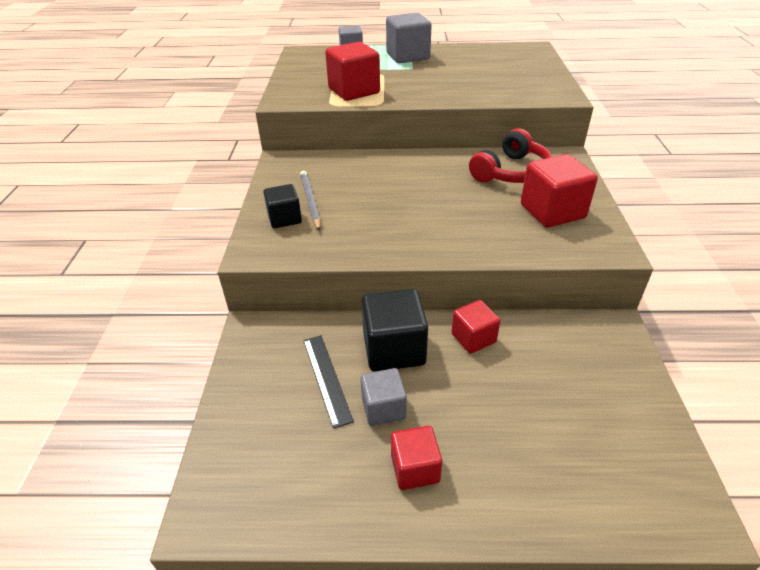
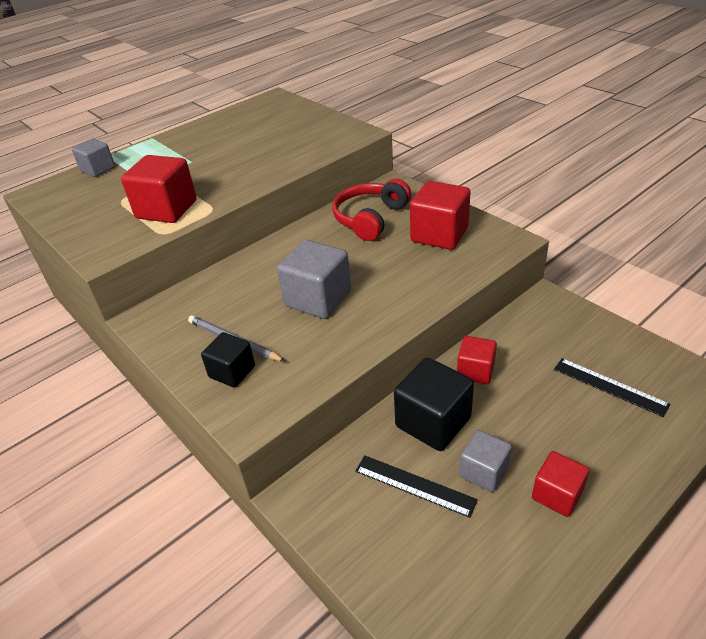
camera: 40 degrees left, 0 degrees up
grey cube [386,13,432,63] -> grey cube moved to [277,240,351,319]
red headphones [469,128,552,183] -> red headphones turned 150 degrees counterclockwise [332,179,411,241]
none -> black ruler [554,358,670,417]

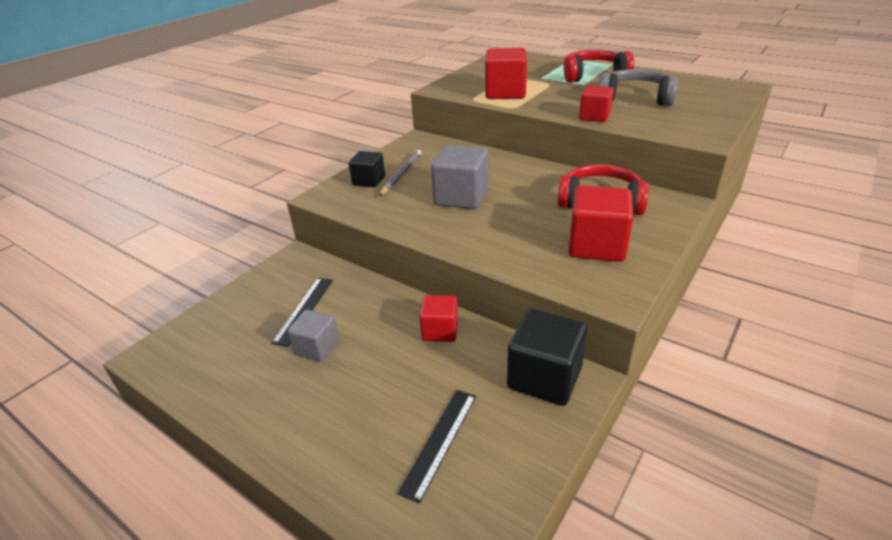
camera: 75 degrees right, 5 degrees down
grey cube [72,139,115,177] -> none
black cube [394,357,474,451] -> black cube moved to [507,309,587,406]
red cube [532,451,589,517] -> red cube moved to [579,85,614,122]
none -> red headphones [563,50,634,83]
none -> grey headphones [600,69,678,106]

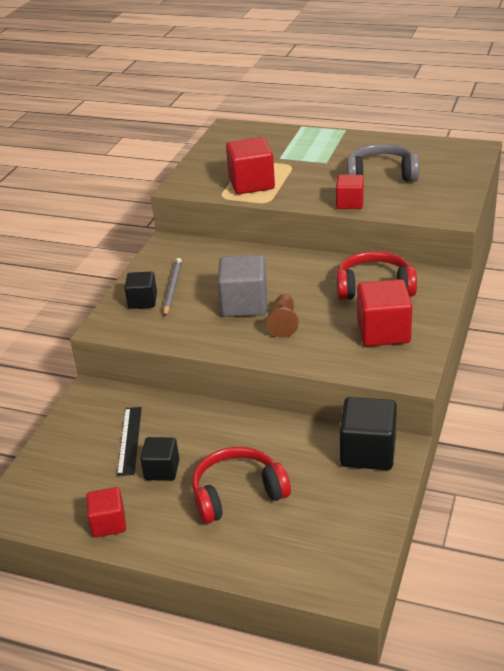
camera: 15 degrees left, 0 degrees up
grey cube [287,310,339,362] -> black cube [140,437,179,481]
black ruler [397,390,476,504] -> none
red cube [419,295,458,342] -> red cube moved to [86,487,126,537]
red headphones [563,50,634,83] -> red headphones moved to [192,447,291,524]
none -> brown pawn [267,294,298,338]

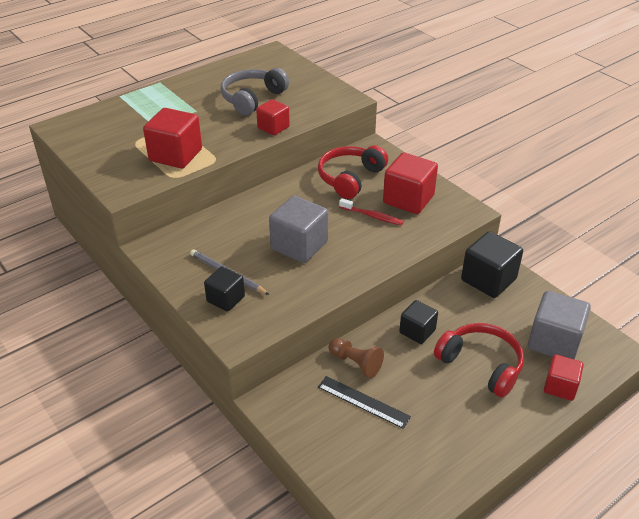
camera: 60 degrees left, 5 degrees up
red cube [86,487,126,537] -> red cube moved to [544,354,584,401]
black cube [140,437,179,481] -> black cube moved to [399,300,438,344]
red headphones [192,447,291,524] -> red headphones turned 120 degrees clockwise [434,323,524,398]
brown pawn [267,294,298,338] -> brown pawn moved to [329,338,384,378]
none -> red toothbrush [339,198,404,226]
none -> grey cube [528,291,591,359]

